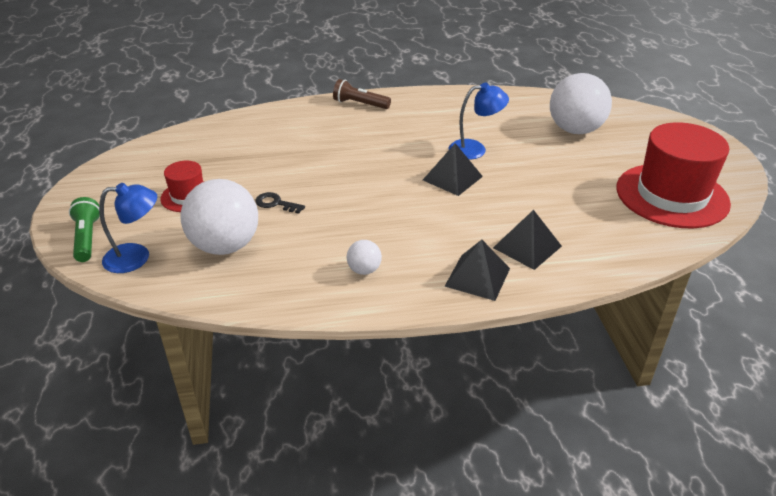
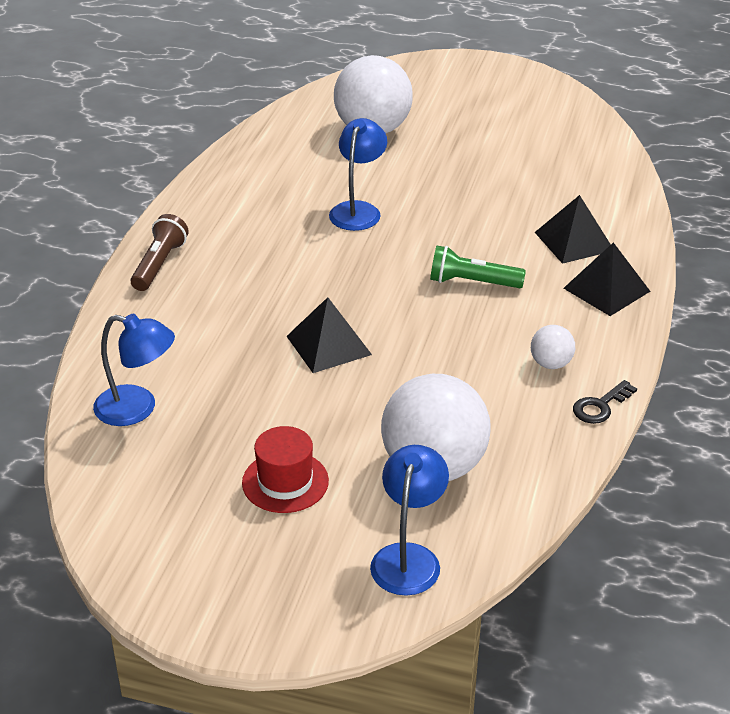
camera: 65 degrees left, 0 degrees up
green flashlight [69,197,100,262] -> green flashlight moved to [430,246,526,288]
black key [255,192,305,214] -> black key moved to [573,380,637,424]
brown flashlight [333,79,391,109] -> brown flashlight turned 150 degrees clockwise [130,214,189,291]
black pyramid [423,143,483,196] -> black pyramid moved to [286,297,372,373]
red hat [616,122,731,228] -> none
none -> blue lamp [93,314,175,426]

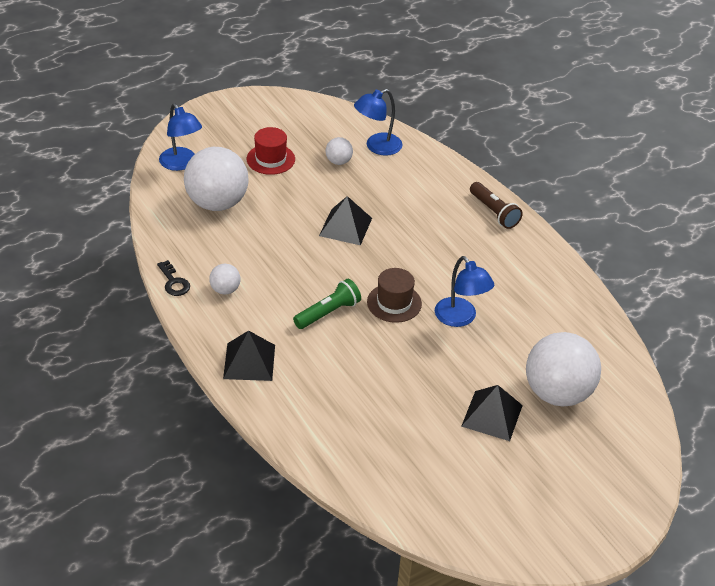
camera: 130 degrees right, 5 degrees up
black pyramid [535,195,611,264] -> black pyramid moved to [461,385,523,441]
black key [573,380,637,424] -> black key turned 150 degrees clockwise [157,260,190,296]
none -> white ball [325,137,353,165]
none -> brown hat [367,268,422,323]

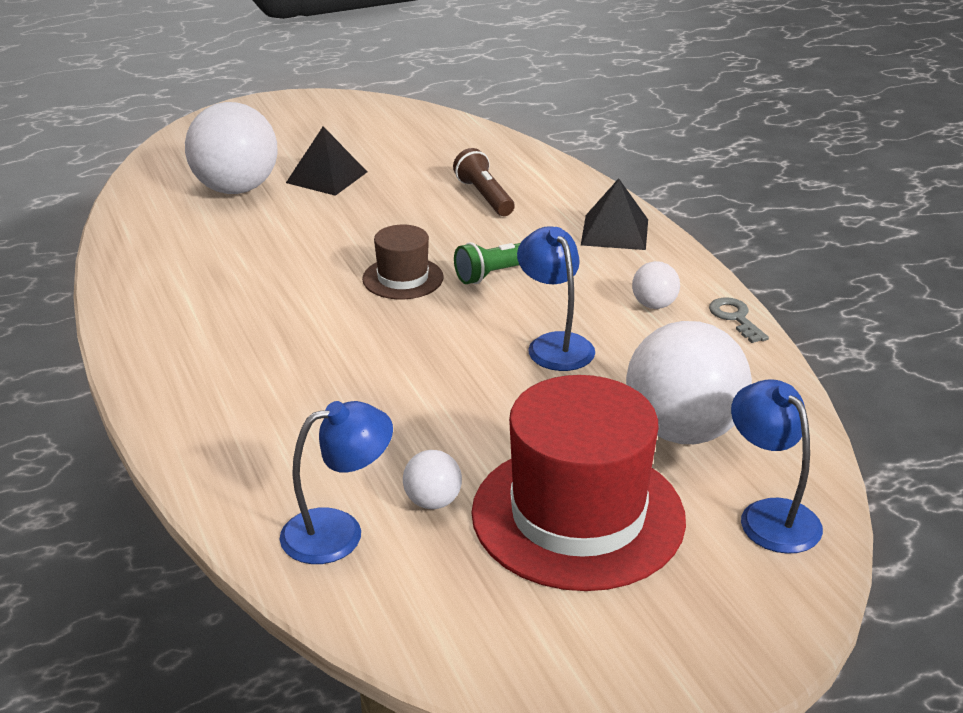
camera: 170 degrees left, 10 degrees down
black key [157,260,190,296] -> grey key [709,297,769,343]
red hat [247,127,295,175] -> red hat [472,375,686,591], size x2.02
black pyramid [319,196,372,245] -> none
blue lamp [435,256,494,327] -> blue lamp moved to [517,226,595,371]
brown flashlight [470,182,523,229] -> brown flashlight moved to [453,148,515,216]

